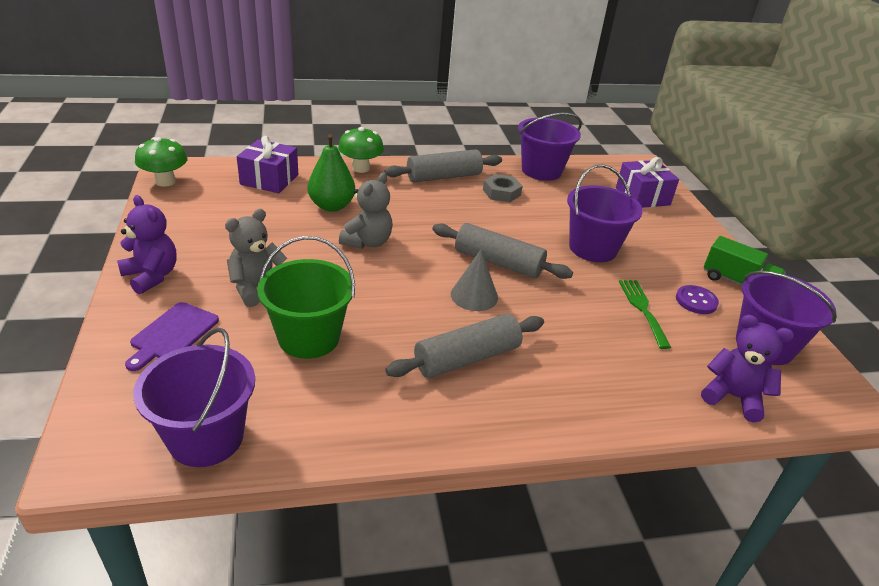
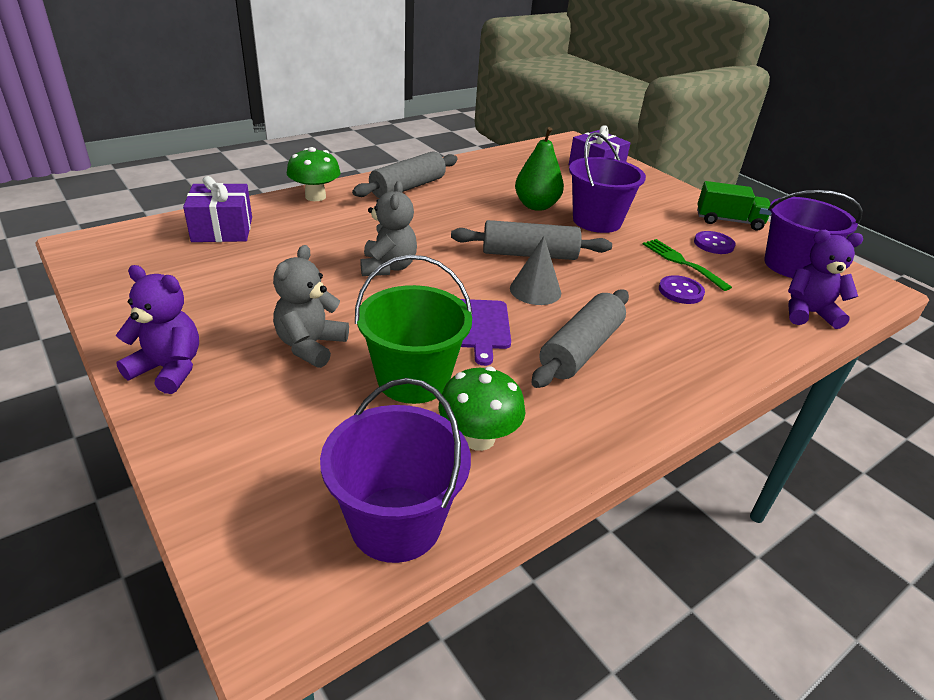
camera: 25 degrees left, 0 degrees up
purple cutting board [125,302,219,371] -> purple cutting board moved to [461,299,511,366]
green mushroom [135,137,188,187] -> green mushroom moved to [439,366,525,451]
green pear [308,134,355,212] -> green pear moved to [515,127,564,211]
grey nut [483,174,523,202] -> none
purple bucket [518,113,582,181] -> none
none -> purple button [659,275,705,304]

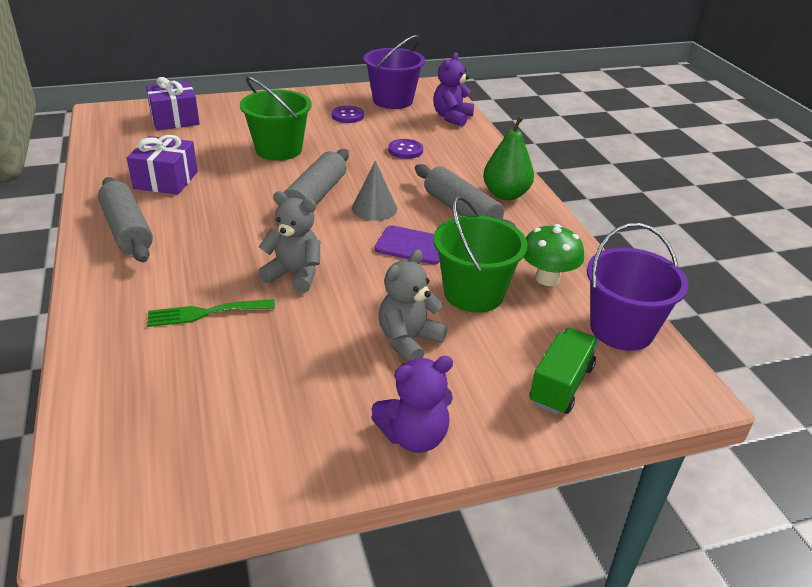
camera: 70 degrees left, 0 degrees up
purple teddy bear [116,265,199,394] -> purple teddy bear turned 150 degrees counterclockwise [371,356,453,453]
purple gift [183,176,252,242] -> purple gift moved to [127,135,198,195]
grey teddy bear [273,245,349,368] -> grey teddy bear turned 90 degrees clockwise [379,250,448,362]
green mushroom [287,147,341,201] -> none
green pear [515,127,564,211] -> green pear moved to [483,116,534,200]
purple bucket [569,132,646,233] -> green bucket [240,76,312,161]
green fork [643,239,732,291] -> green fork moved to [147,299,275,327]
green truck [697,181,771,231] -> green truck moved to [529,328,599,415]

